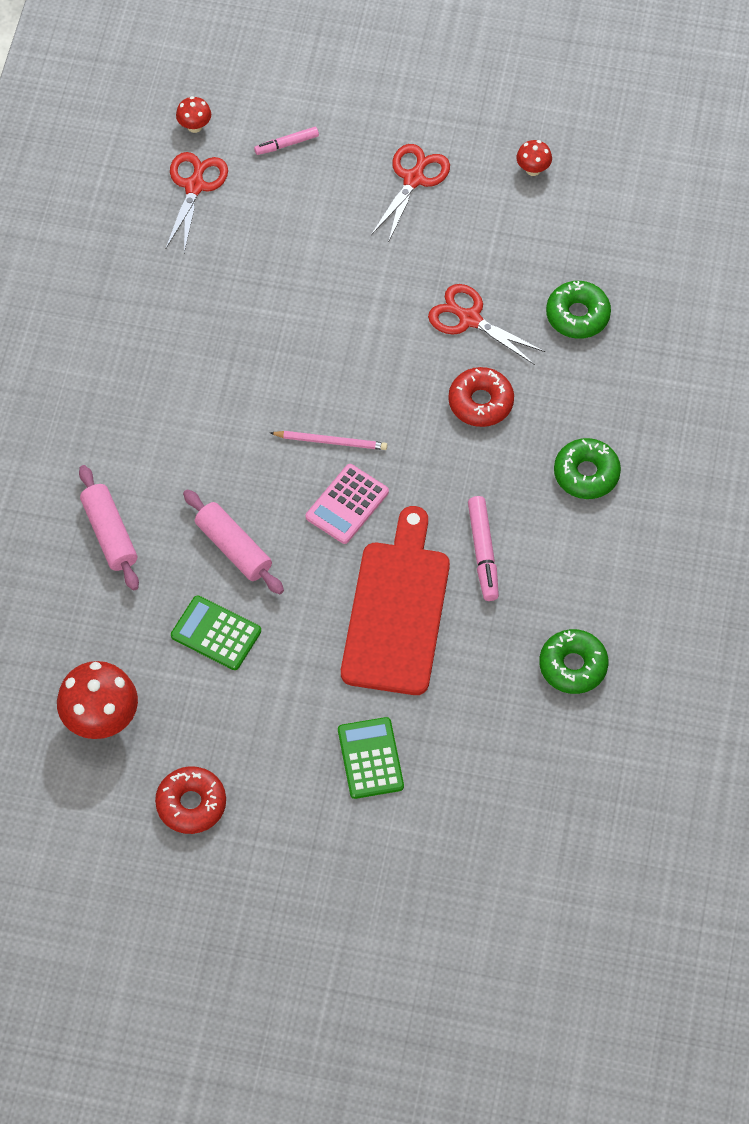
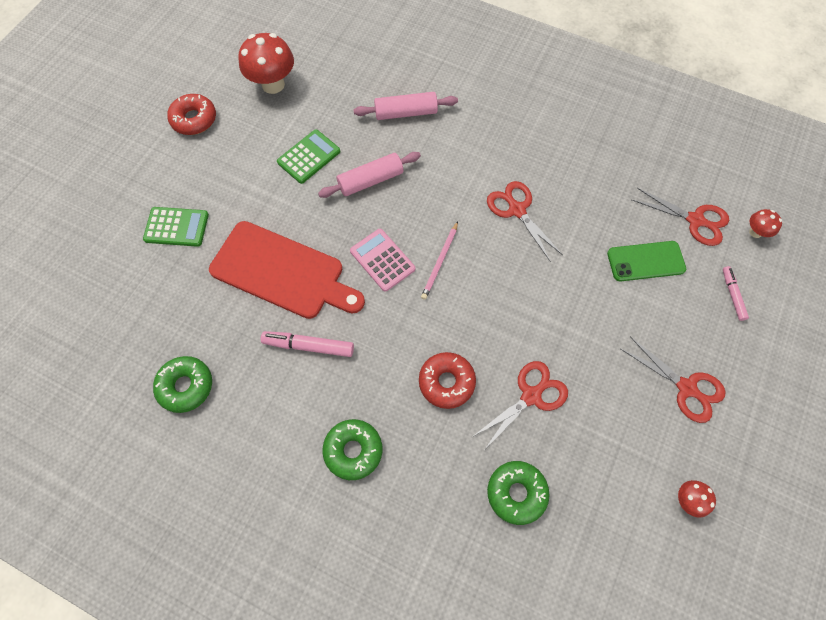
camera: 105 degrees right, 5 degrees up
none -> red scissors [487,181,563,262]
none -> green phone [607,241,686,281]

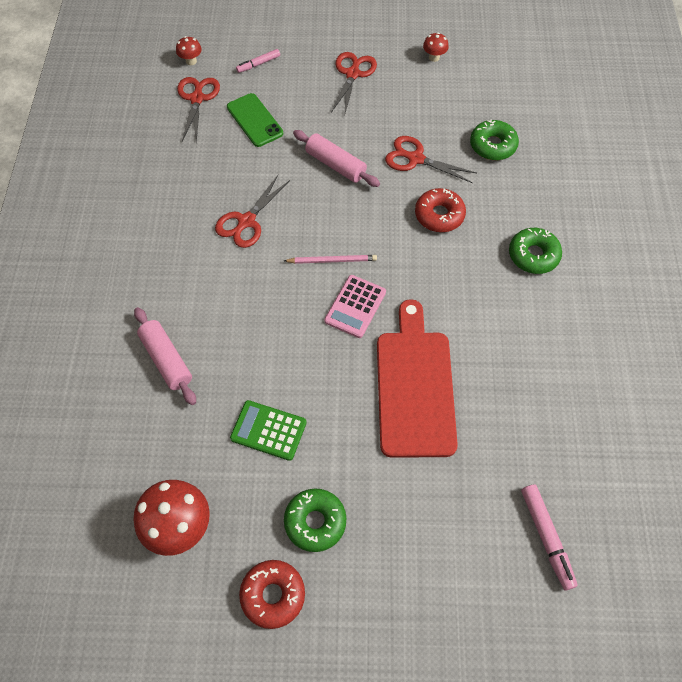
camera: 115 degrees left, 5 degrees down
green calculator [143,207,209,247] -> none
green donut [153,356,212,413] -> green donut moved to [284,488,346,552]
pink marker [261,331,354,357] -> pink marker moved to [521,484,578,591]
pink rolling pin [318,152,421,198] -> pink rolling pin moved to [293,130,380,187]

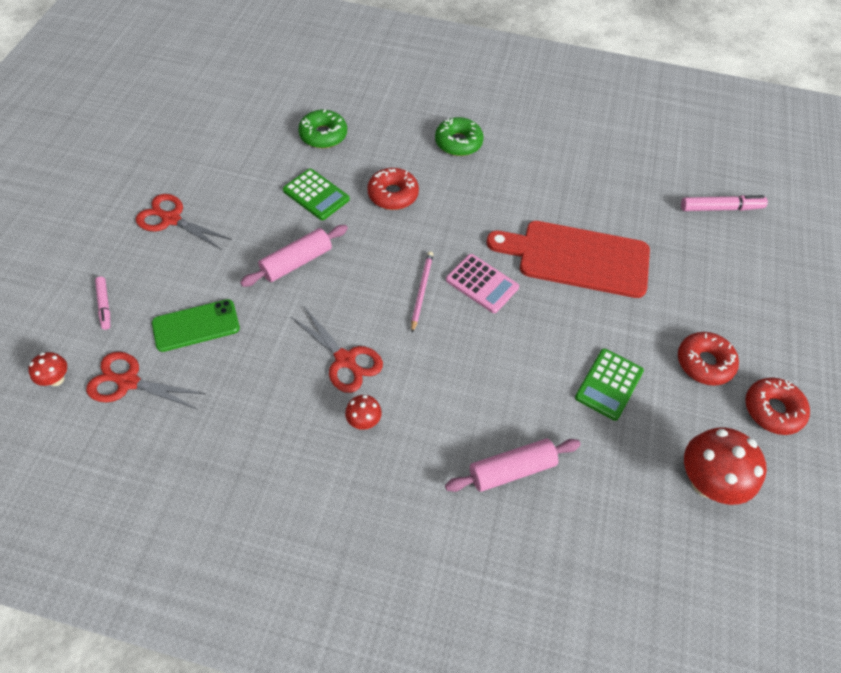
camera: 80 degrees left, 5 degrees down
green donut [284,488,346,552] -> red donut [678,332,739,386]
red scissors [385,136,476,183] -> green calculator [283,169,350,220]
red mushroom [423,32,449,62] -> red mushroom moved to [345,395,382,430]

